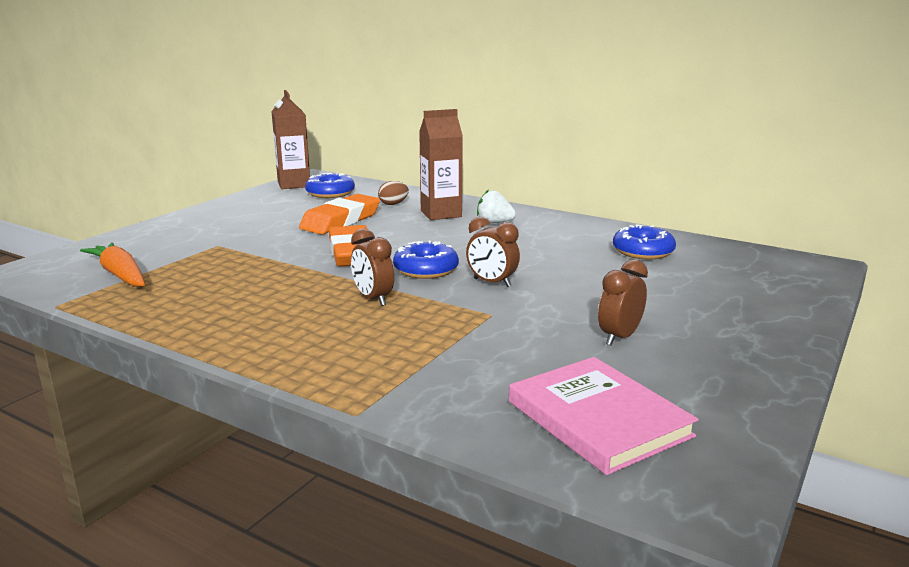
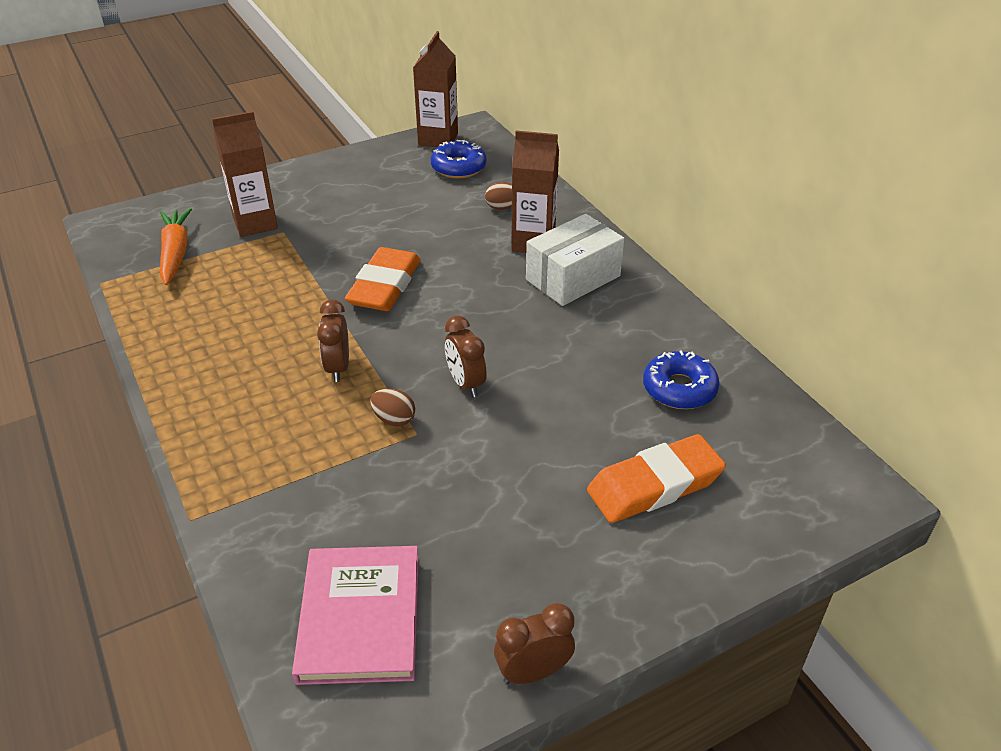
camera: 30 degrees right, 20 degrees up
orange eraser [299,194,380,235] -> orange eraser moved to [587,434,726,523]
blue donut [393,241,459,279] -> none
white strawberry [477,189,516,223] -> white box [526,214,624,306]
brown clock [598,259,648,346] -> brown clock moved to [494,603,575,684]
none -> brown carton [212,111,278,237]
none -> brown egg [370,389,415,426]

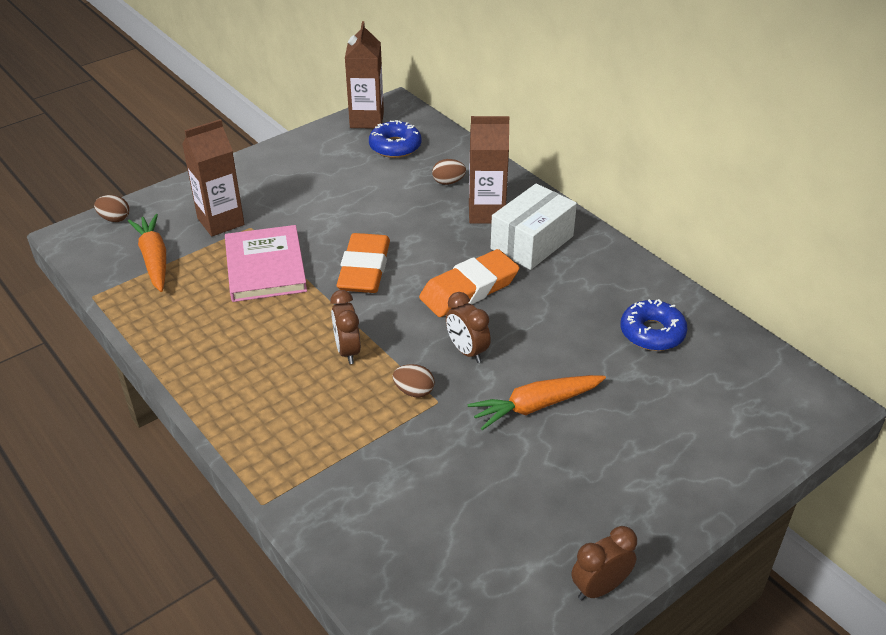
camera: 10 degrees left, 0 degrees up
pink book [292,546,419,685] -> pink book moved to [225,225,307,302]
orange eraser [587,434,726,523] -> orange eraser moved to [419,249,519,317]
none -> brown egg [94,195,129,222]
none -> orange carrot [467,375,606,430]

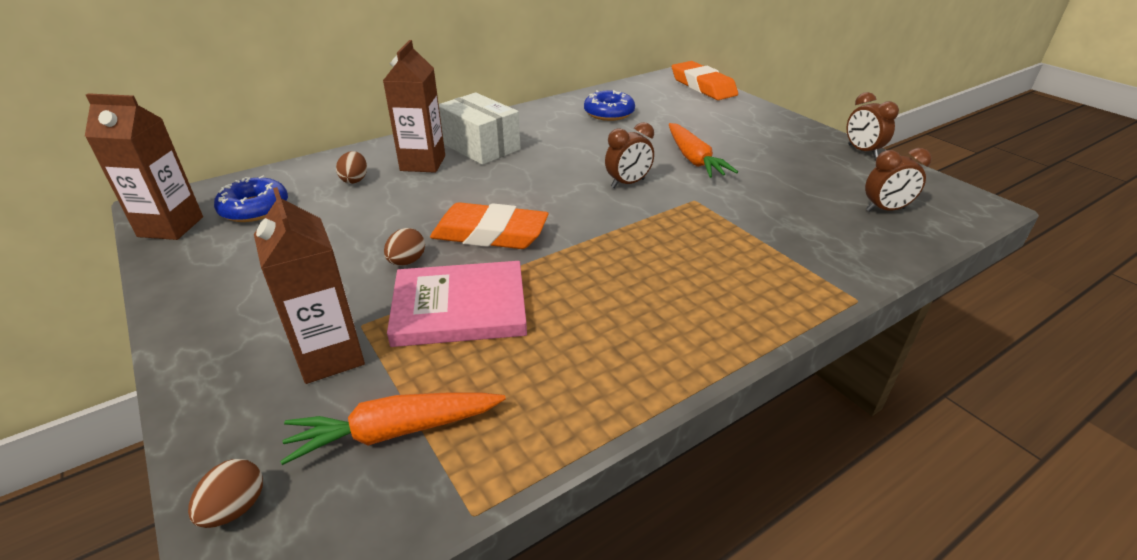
camera: 85 degrees left, 5 degrees down
brown clock [330,290,361,364] -> brown clock moved to [865,148,932,212]
brown egg [393,364,435,398] -> brown egg moved to [384,228,425,266]
orange eraser [419,249,519,317] -> orange eraser moved to [672,61,738,100]

